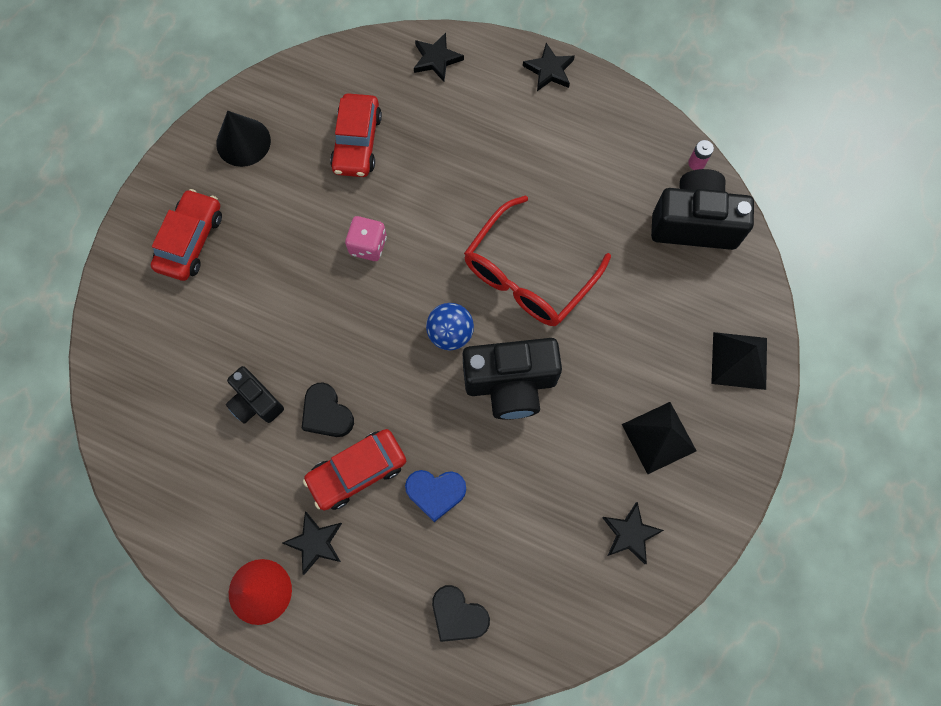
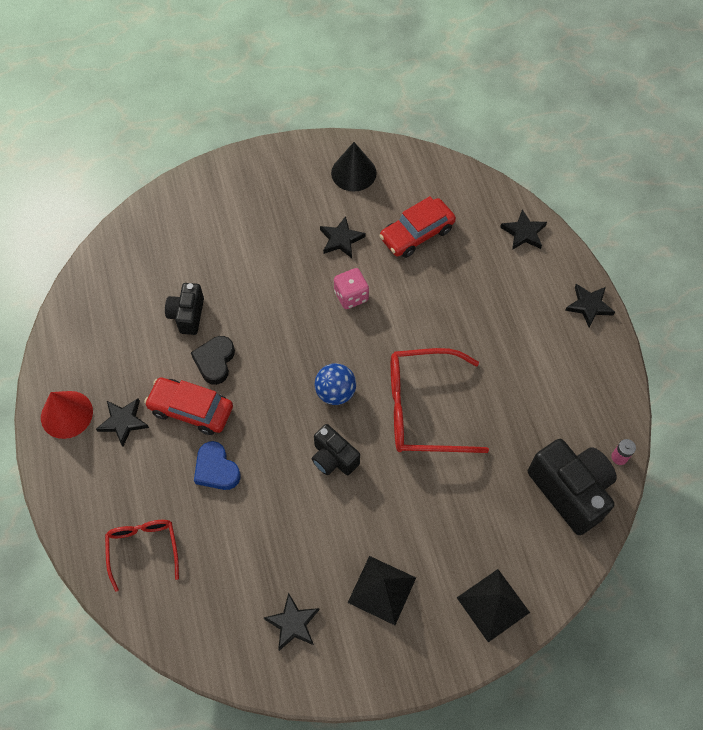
camera: 50 degrees right, 10 degrees down
red car [151,189,222,281] -> none
black heart [432,585,490,642] -> red glasses [105,520,179,592]
black camera [463,338,562,420] -> black camera [312,424,360,475], size x0.58
none -> black star [320,216,366,258]

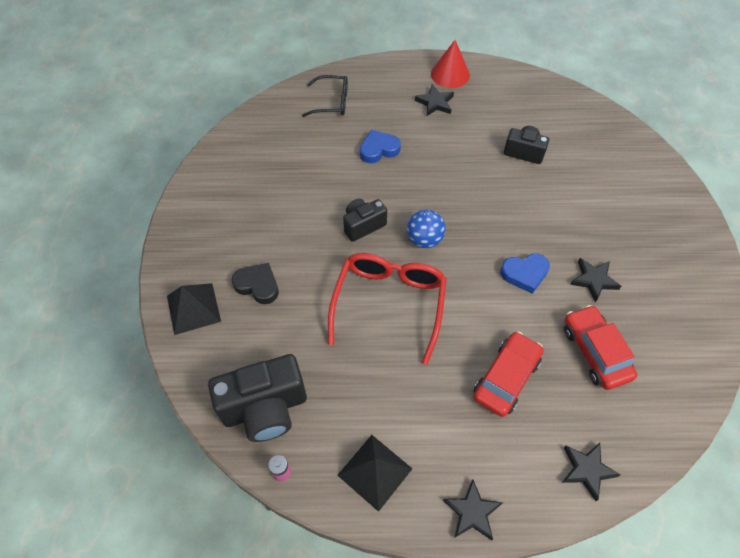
camera: 105 degrees right, 5 degrees down
red glasses [105,520,179,592] -> black glasses [302,75,348,117]
red car [144,377,233,435] -> red car moved to [473,331,543,417]
black heart [191,336,235,385] -> black heart moved to [232,263,279,304]
black star [264,593,319,651] -> none
black cone [331,142,377,192] -> none
pink dice [334,268,369,309] -> blue heart [500,253,550,294]
black pyramid [348,556,416,625] -> black pyramid moved to [337,435,412,512]

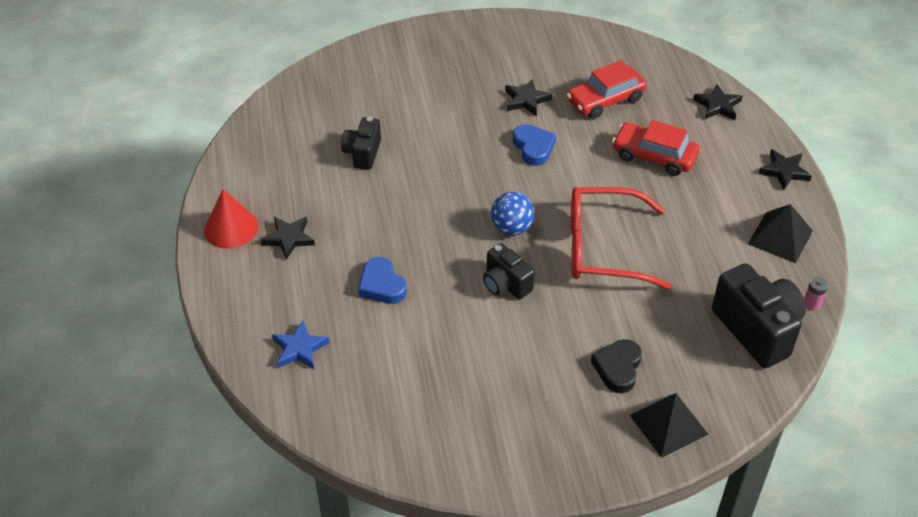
camera: 100 degrees left, 10 degrees down
black glasses [302,75,348,117] -> blue star [272,320,330,369]

